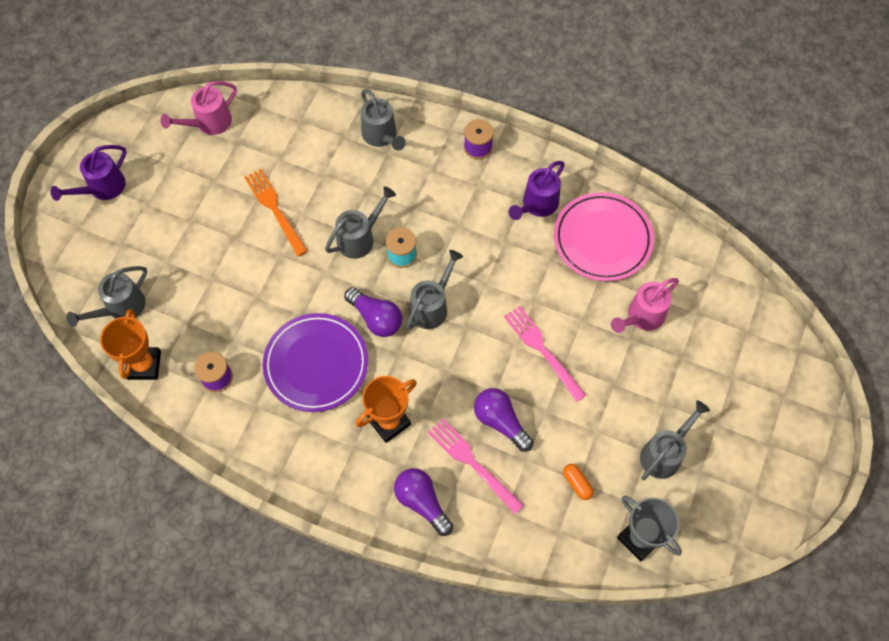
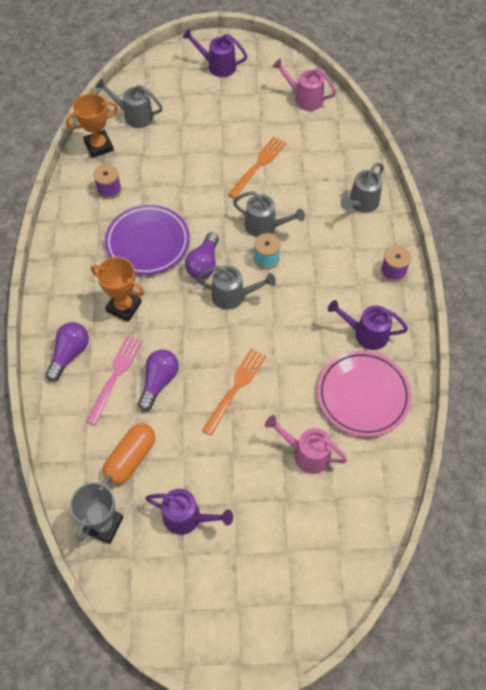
camera: 65 degrees right, 5 degrees down
pink fork [504,306,586,402] -> orange fork [202,348,266,436]
orange capsule [563,464,594,500] -> orange capsule [103,423,155,485], size x1.91
grey watering can [640,401,710,480] -> purple watering can [145,489,233,535]

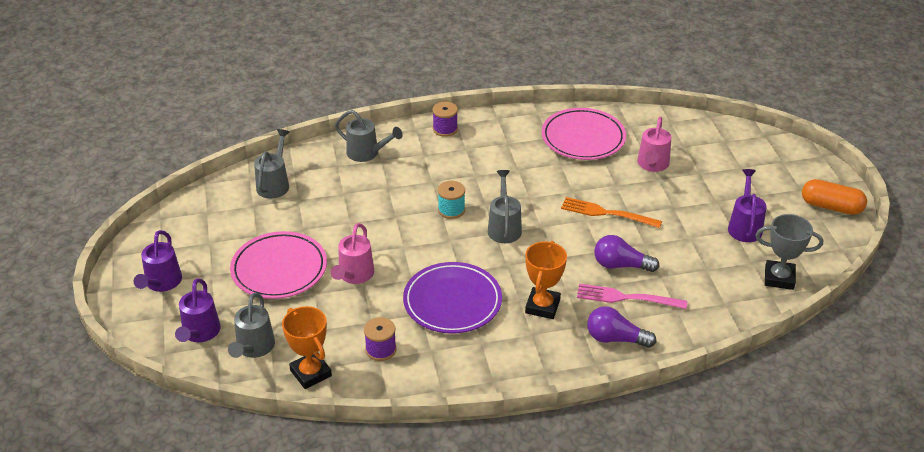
camera: 100 degrees left, 20 degrees down
orange capsule [103,423,155,485] -> orange capsule moved to [802,179,867,215]
purple light bulb [185,232,219,279] -> none
orange fork [228,136,286,199] -> none
grey watering can [233,191,305,237] -> grey watering can moved to [254,129,289,199]
pink watering can [272,58,336,111] -> pink watering can moved to [331,223,374,284]
purple watering can [328,300,408,350] -> purple watering can moved to [175,278,221,342]
none -> pink plate [230,231,327,299]

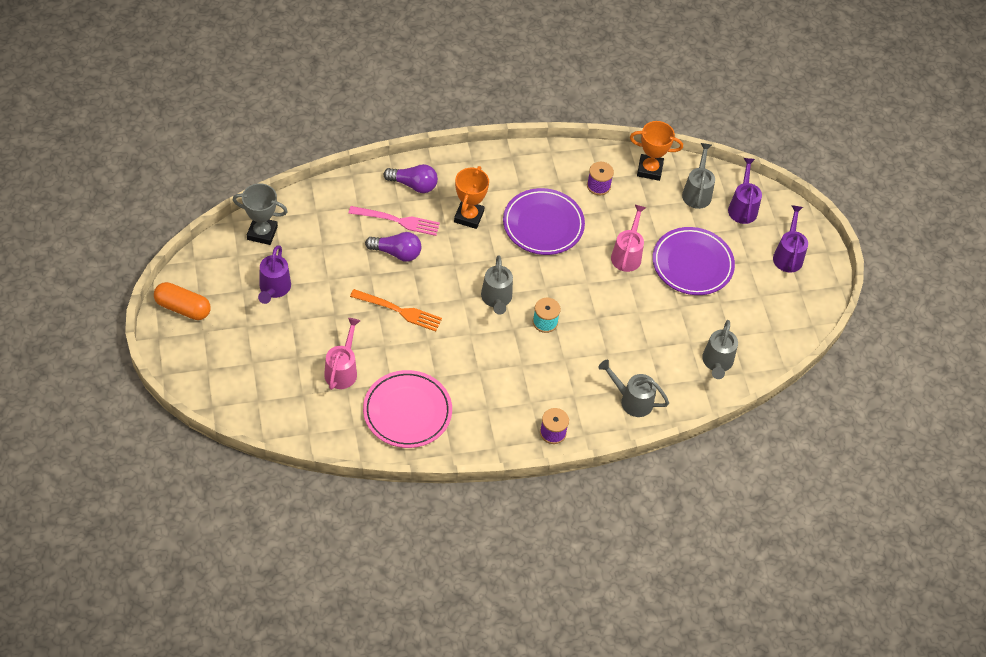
camera: 175 degrees right, 15 degrees up
pink plate [230,231,327,299] -> purple plate [652,227,735,295]
orange trophy [282,306,332,389] -> orange trophy turned 45 degrees counterclockwise [630,121,683,181]

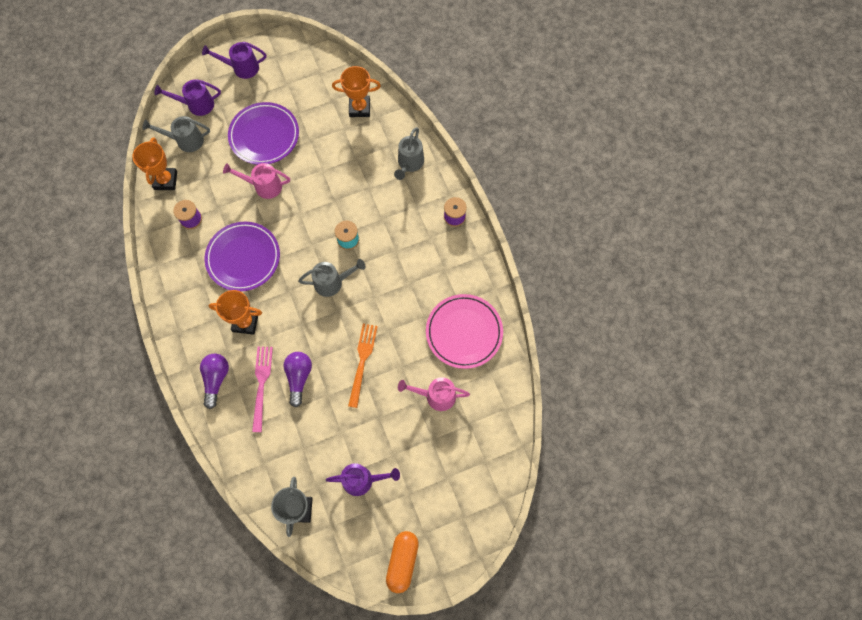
camera: 95 degrees left, 15 degrees up
grey watering can [702,320,738,379] -> orange trophy [332,66,381,117]

